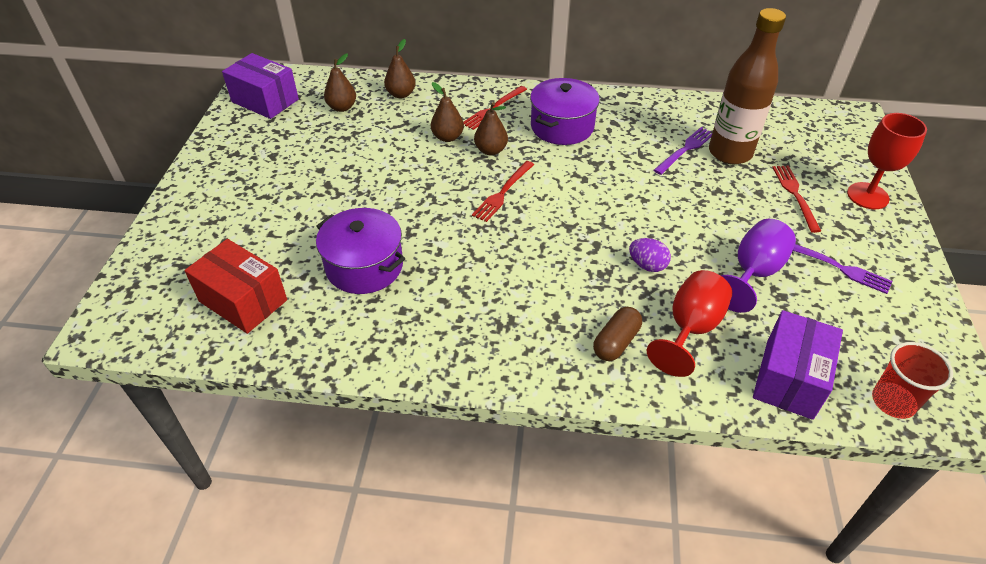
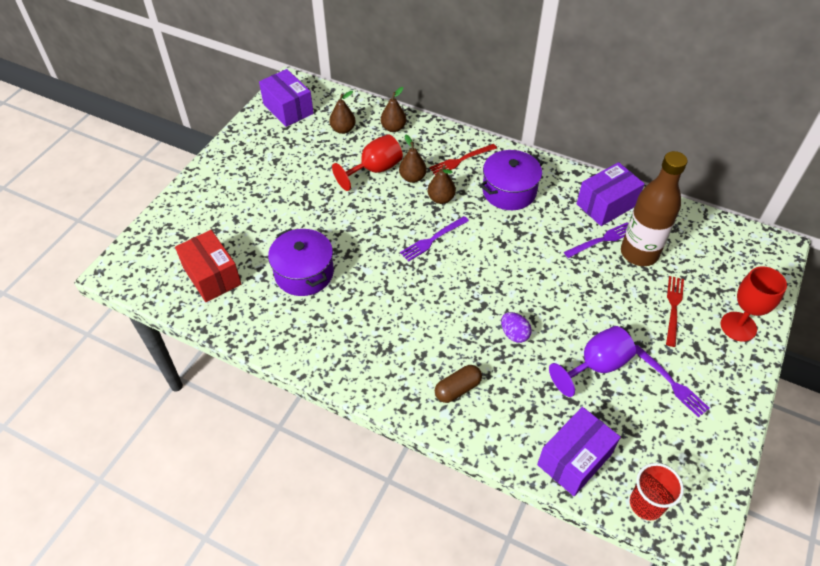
camera: 20 degrees right, 5 degrees up
red fork [472,161,534,222] -> purple fork [400,216,469,262]
red goblet [647,270,732,377] -> red goblet moved to [332,134,403,191]
none -> purple box [577,162,645,226]

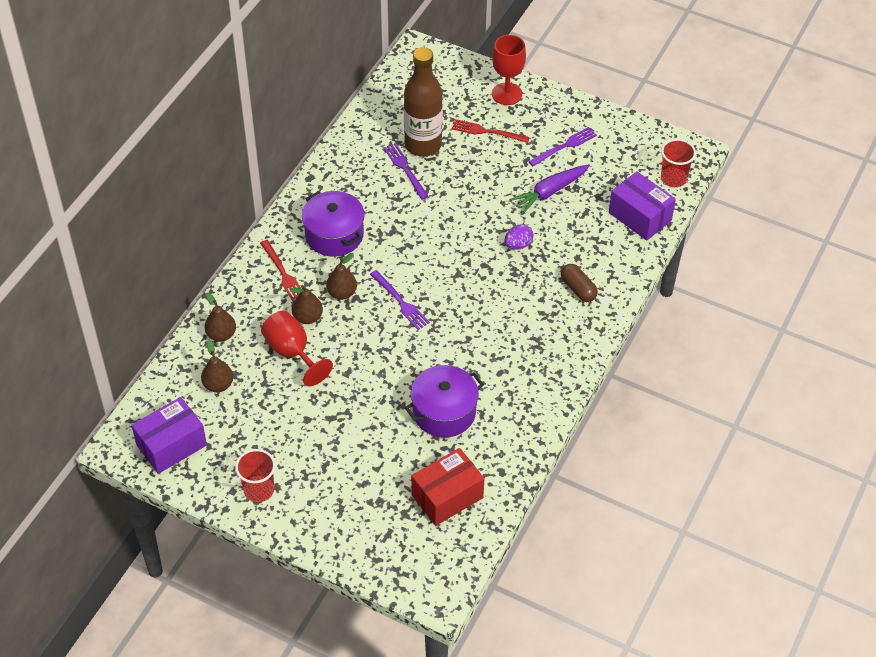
camera: 90 degrees left, 0 degrees up
purple goblet [549,326,636,397] -> purple carrot [510,164,590,214]
purple box [577,162,645,226] -> none
none -> red cup [235,449,276,502]

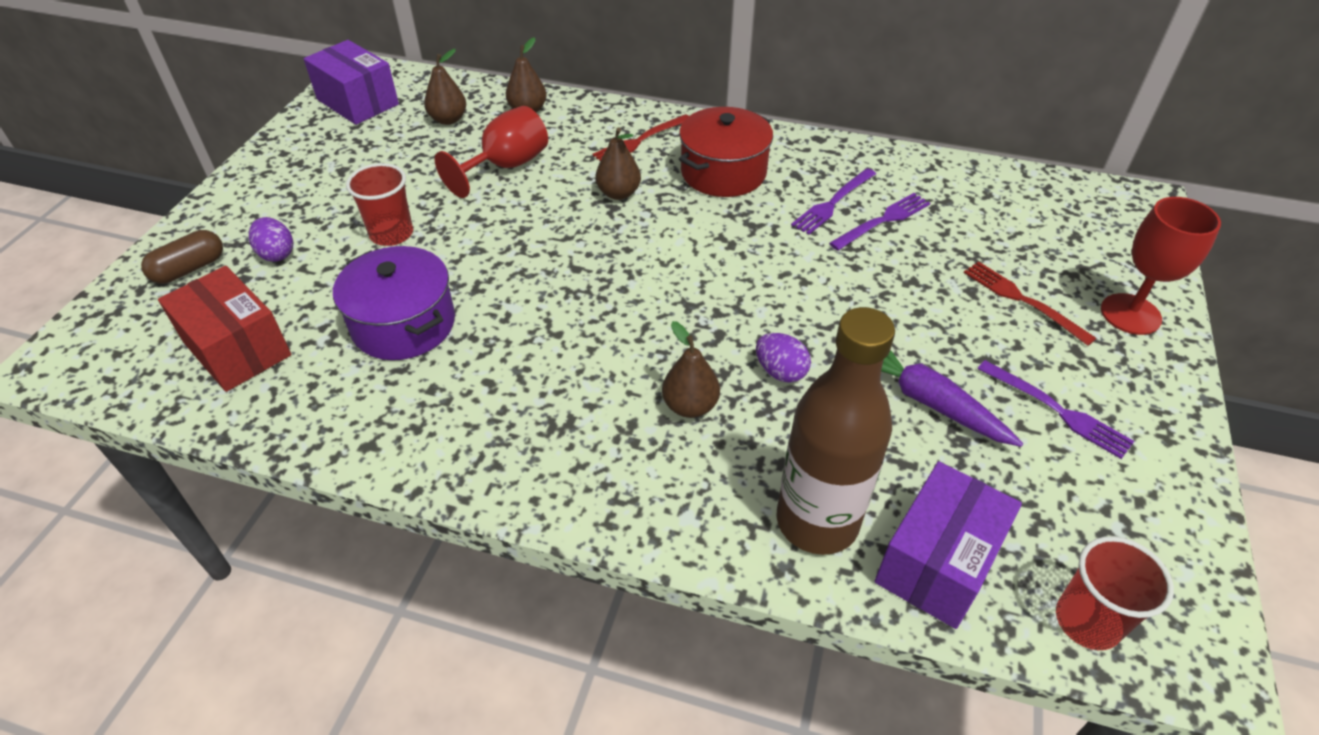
camera: 80 degrees right, 5 degrees down
red cup [235,449,276,502] -> red cup moved to [346,163,413,246]
brown pear [290,285,323,324] -> brown pear moved to [662,321,720,418]
purple pot [302,191,365,257] -> red pot [679,107,773,197]
purple fork [370,270,430,330] -> purple fork moved to [791,168,876,235]
brown bottle [404,47,443,157] -> brown bottle moved to [776,307,895,555]
red fork [452,119,530,143] -> red fork turned 45 degrees counterclockwise [964,261,1097,346]
brown capsule [561,264,598,302] -> brown capsule moved to [141,230,223,284]
none -> purple egg [249,217,293,262]

